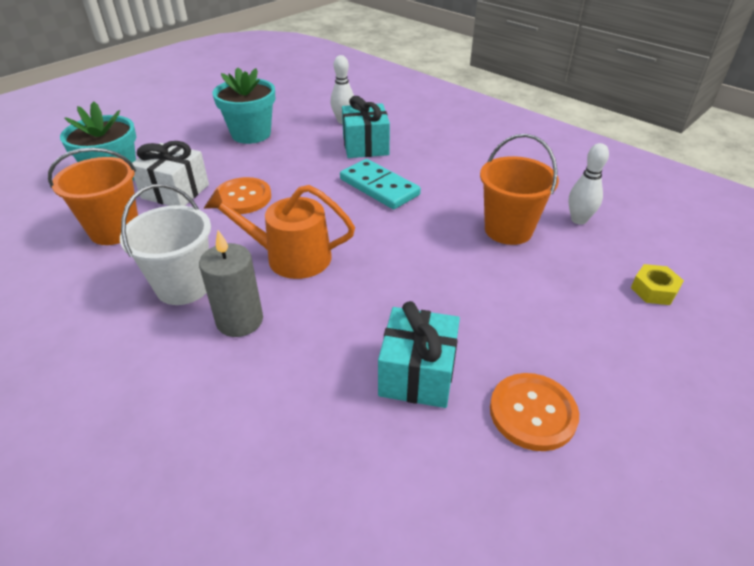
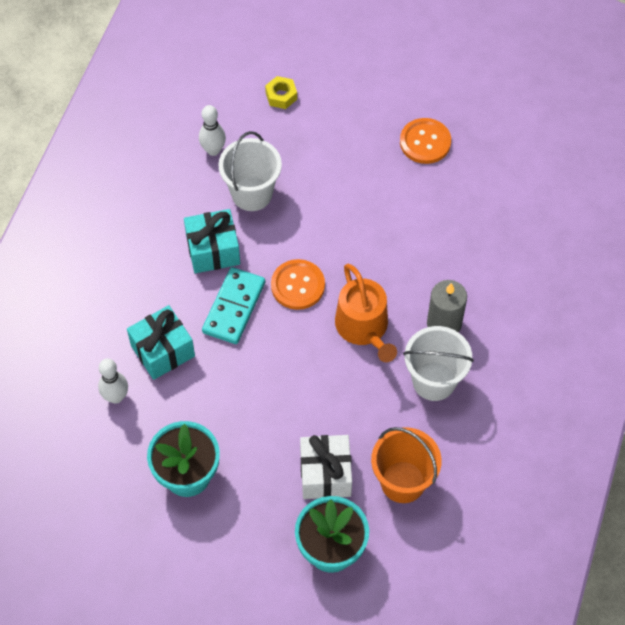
camera: 115 degrees left, 20 degrees up
orange button [214,177,271,214] -> orange button moved to [271,259,325,310]
turquoise gift [378,301,460,408] -> turquoise gift moved to [184,209,240,273]
orange bucket [480,134,559,245] -> white bucket [218,131,282,211]

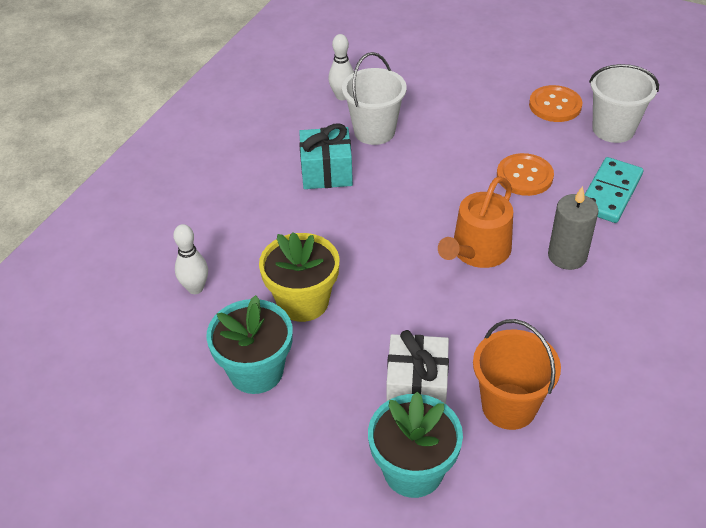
camera: 10 degrees right, 15 degrees down
turquoise gift [127,305,195,380] -> none
turquoise domino [202,267,265,344] -> turquoise domino moved to [584,157,643,223]
yellow nut [265,76,297,109] -> none
orange button [271,259,325,310] -> orange button moved to [497,153,554,196]
orange watering can [335,263,397,362] -> orange watering can turned 45 degrees clockwise [438,176,513,268]
white bucket [403,326,474,401] -> white bucket moved to [589,64,659,143]
none -> yellow flower pot [259,232,339,322]

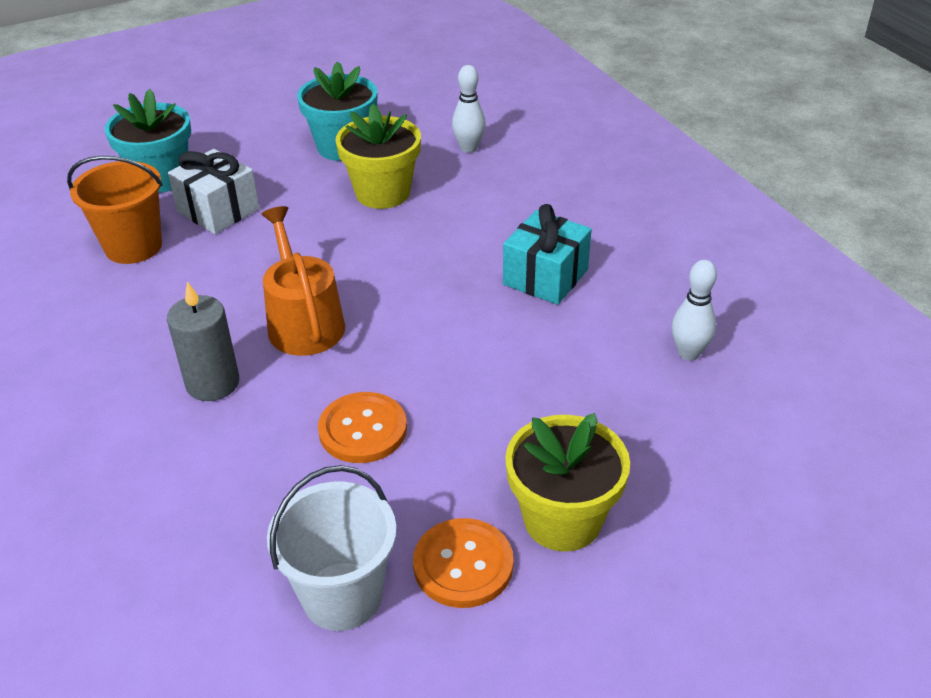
camera: 125 degrees right, 5 degrees down
white bucket [342,52,407,145] -> none
turquoise domino [584,157,643,223] -> none
none -> yellow flower pot [505,413,630,552]

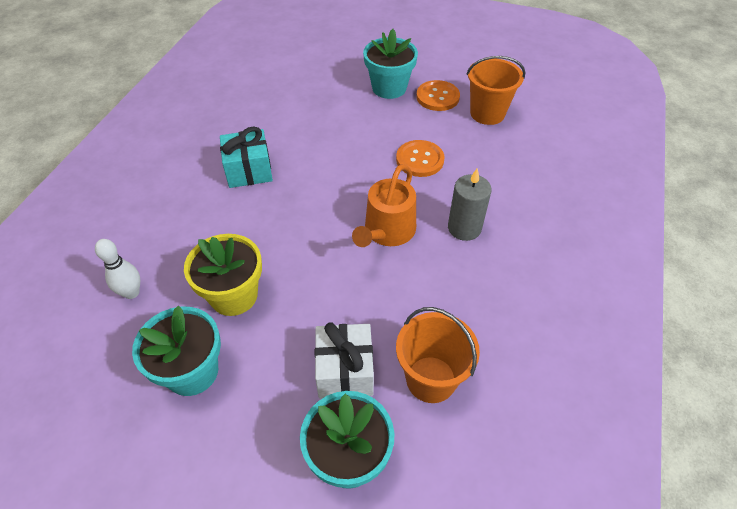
camera: 135 degrees left, 10 degrees up
white bucket [267,465,397,631] -> orange bucket [467,56,525,125]
yellow flower pot [505,413,630,552] -> turquoise flower pot [363,29,418,99]
white bowling pin [672,260,717,361] -> none

